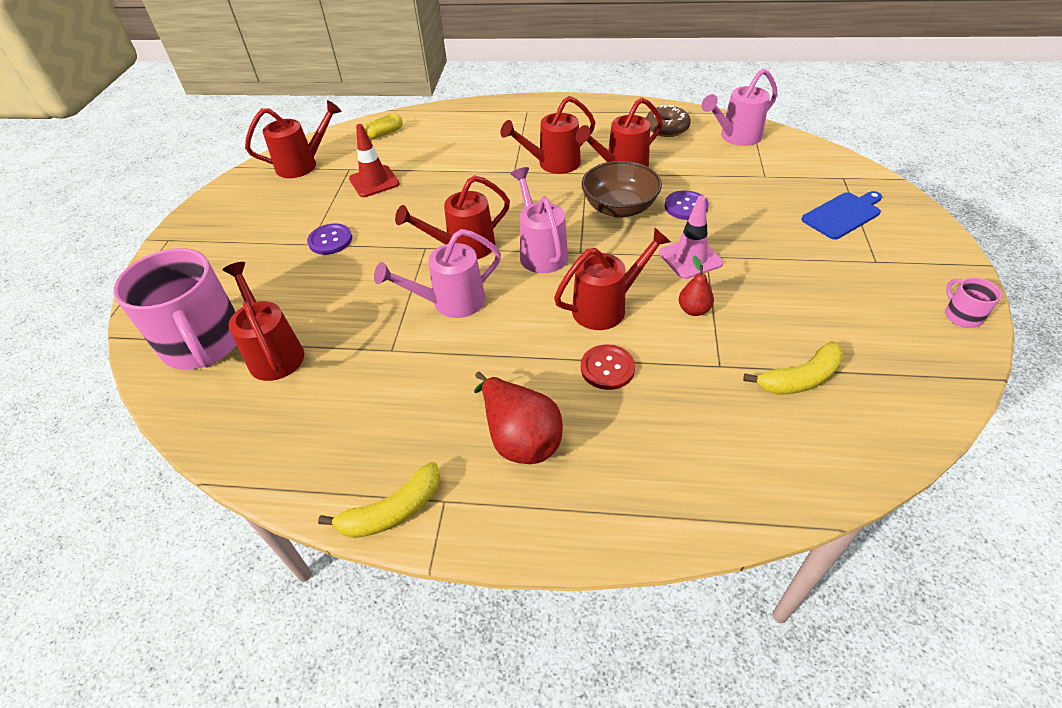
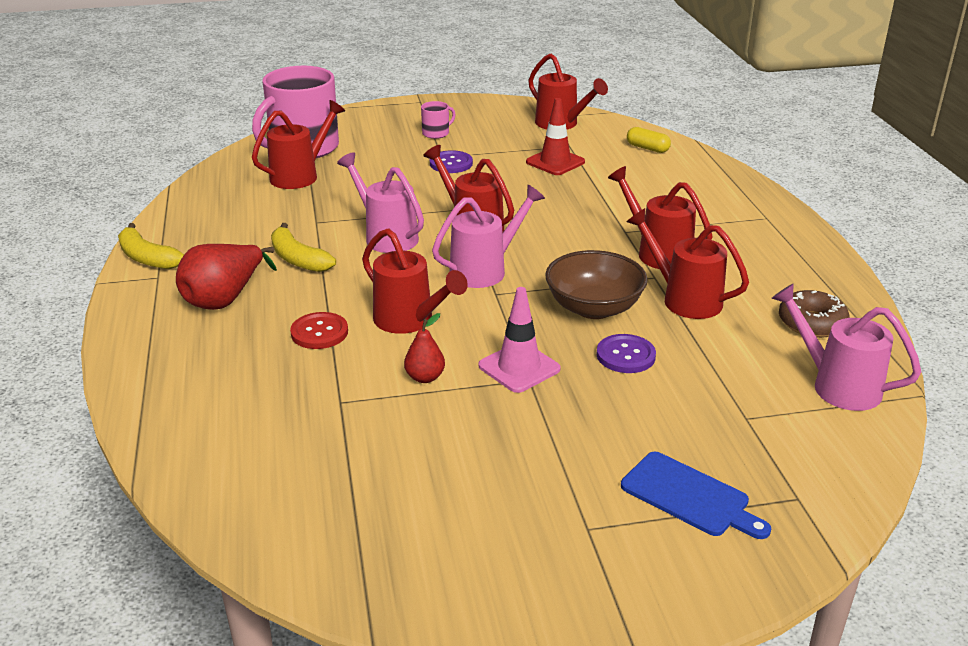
camera: 70 degrees right, 15 degrees down
yellow banana [743,341,844,395] -> yellow banana moved to [271,223,336,272]
pink mug [945,278,1002,328] -> pink mug moved to [421,101,456,139]

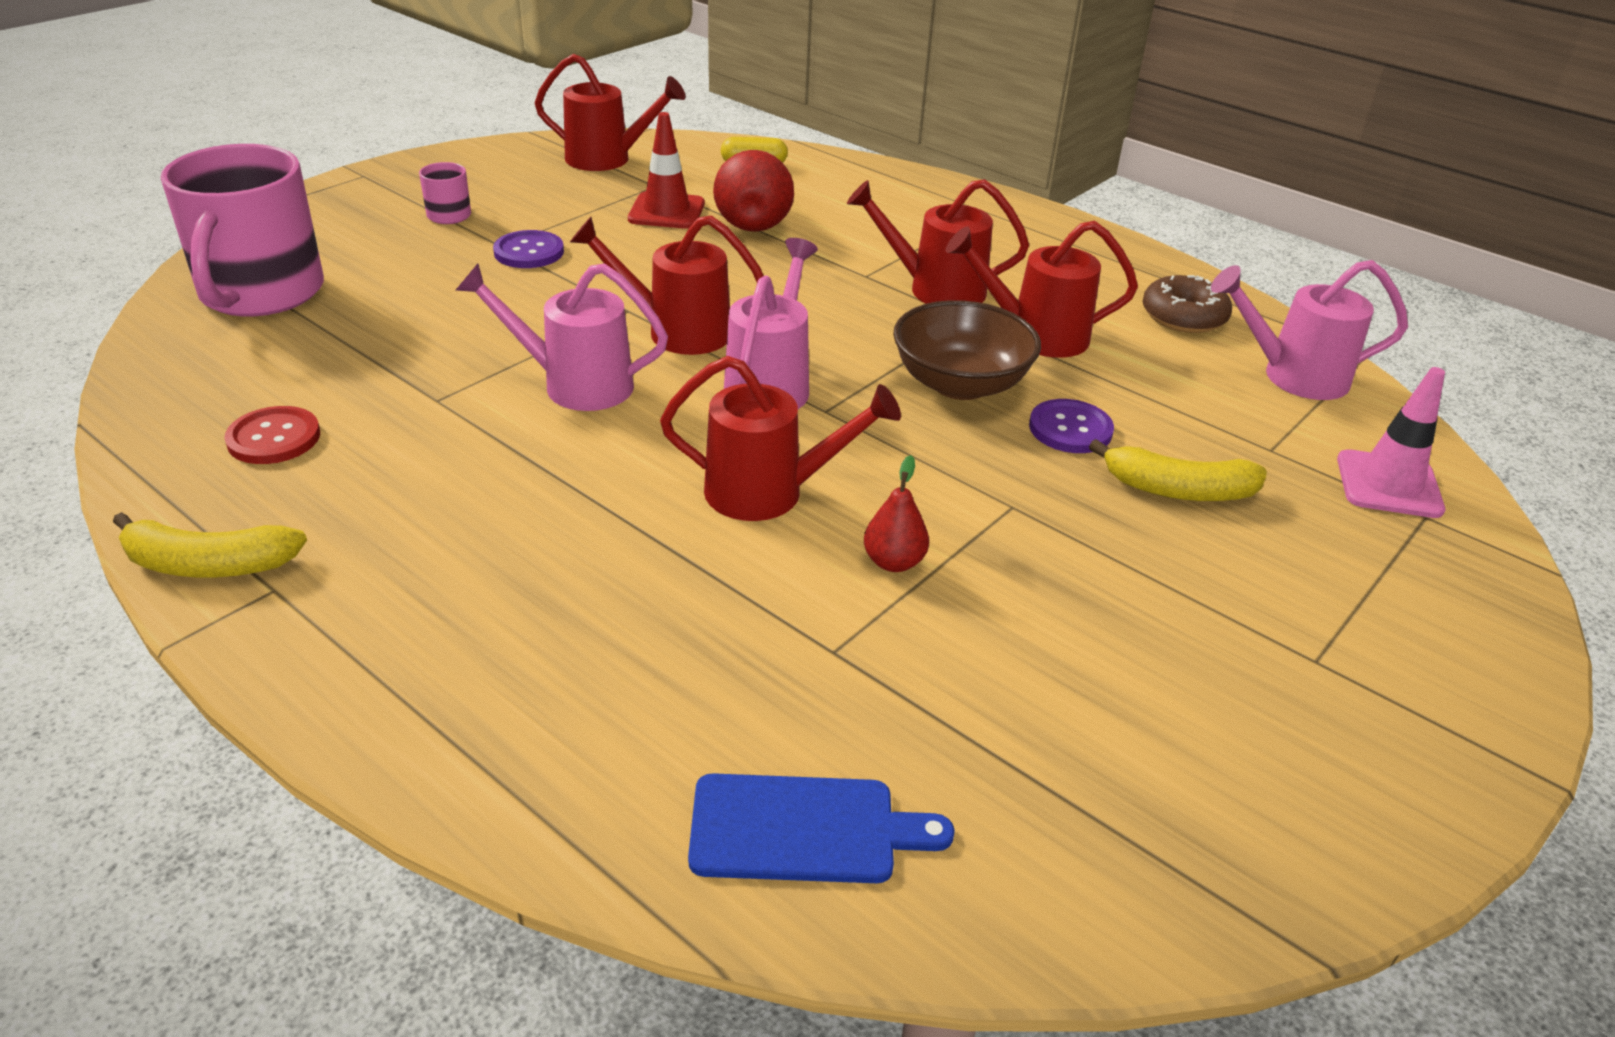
camera: 40 degrees left, 5 degrees up
red pear [176,244,277,310] -> red pear moved to [713,150,794,232]
red watering can [252,100,345,189] -> none
yellow banana [271,223,336,272] -> yellow banana moved to [1089,439,1267,501]
red button [290,312,348,349] -> red button moved to [224,406,320,464]
pink traffic cone [478,287,561,393] -> pink traffic cone moved to [1337,367,1445,518]
blue cutting board [621,452,771,539] -> blue cutting board moved to [688,773,955,883]

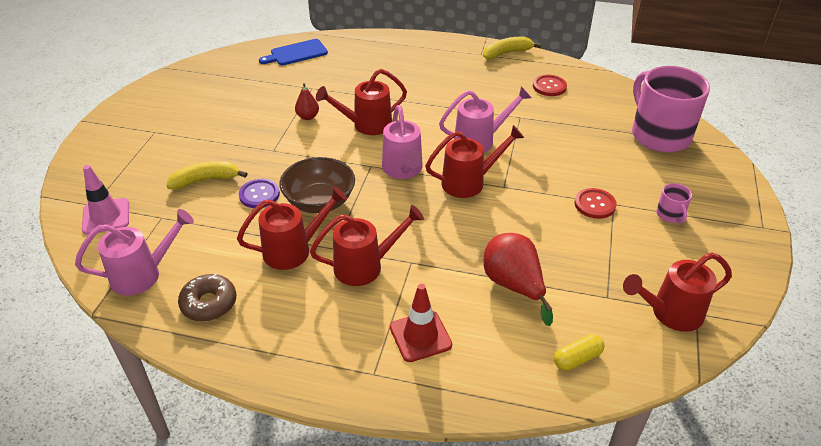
camera: 155 degrees right, 5 degrees up
purple button [493,230,564,268] -> red button [575,188,617,219]
red traffic cone [628,112,705,229] -> red traffic cone moved to [390,284,452,362]

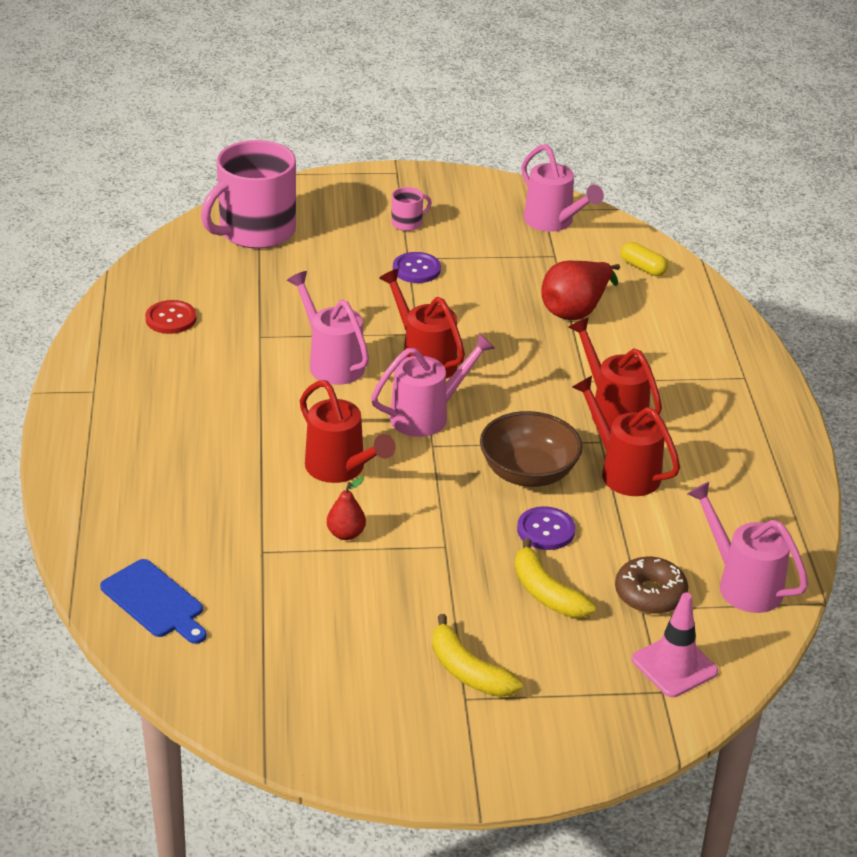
camera: 110 degrees left, 5 degrees down
brown donut [178,273,236,321] -> brown donut moved to [615,557,688,614]
red traffic cone [390,284,452,362] -> none
yellow banana [483,37,541,60] -> yellow banana moved to [432,614,523,697]
red button [575,188,617,219] -> purple button [393,252,441,283]
red watering can [623,252,732,332] -> pink watering can [521,144,604,232]

